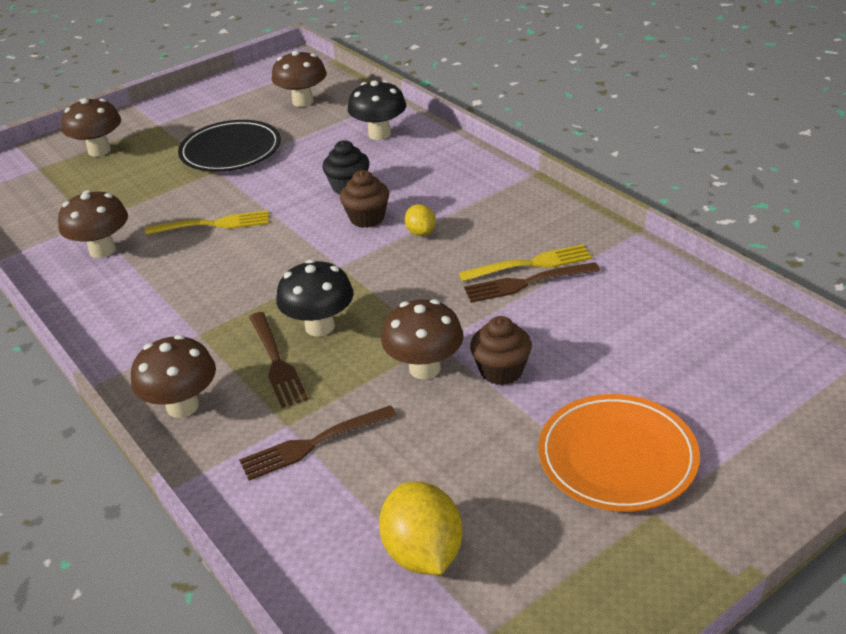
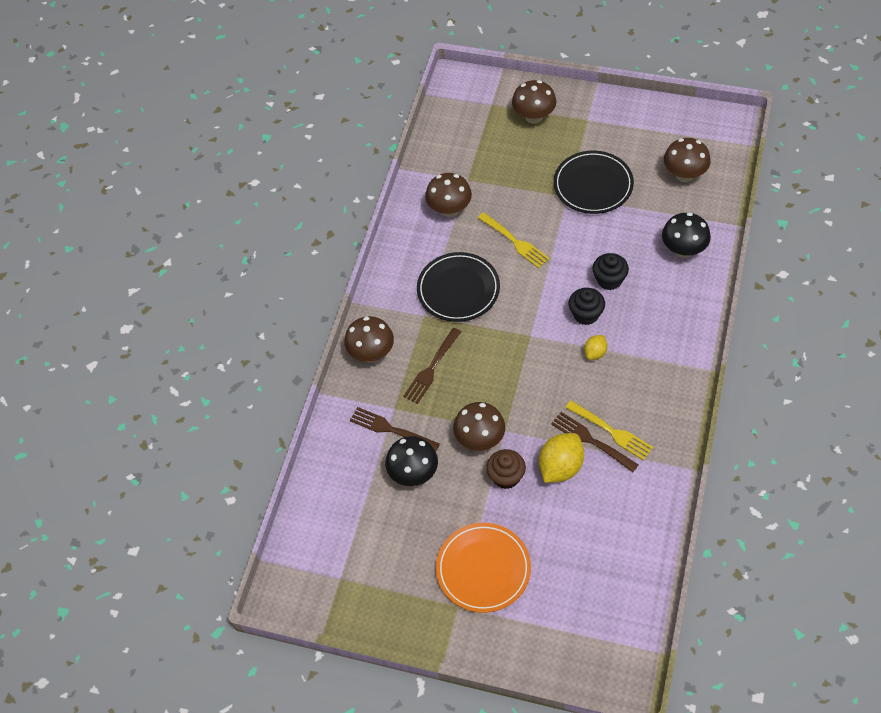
camera: 55 degrees right, 20 degrees up
black mushroom [276,259,354,336] -> black mushroom moved to [385,436,438,486]
brown cupcake [340,170,389,228] -> black cupcake [569,288,605,325]
yellow lemon [379,481,462,575] -> yellow lemon moved to [539,433,584,483]
none -> black plate [417,252,500,322]

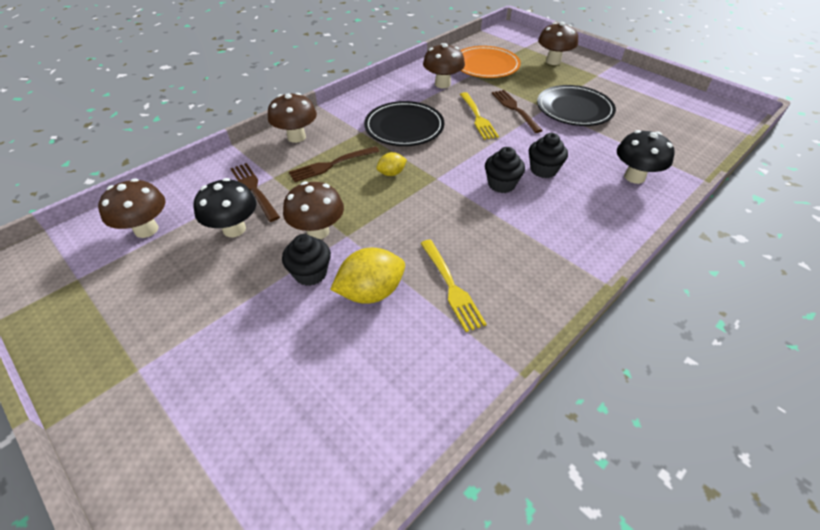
camera: 25 degrees right, 10 degrees down
orange plate [436,523,531,613] -> orange plate moved to [460,46,521,78]
brown cupcake [486,449,526,489] -> black cupcake [282,234,331,286]
brown fork [551,412,639,472] -> brown fork moved to [492,90,543,133]
yellow lemon [584,335,607,360] -> yellow lemon moved to [376,152,407,176]
brown mushroom [664,138,711,182] -> brown mushroom moved to [98,178,165,238]

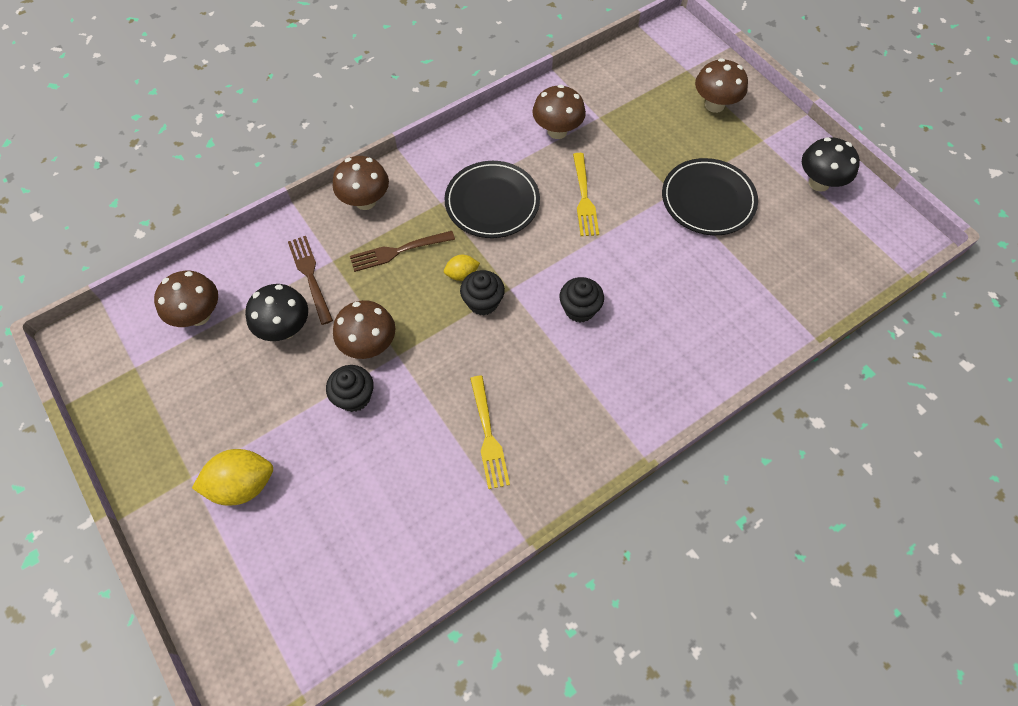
camera: 10 degrees right, 15 degrees up
yellow lemon [330,248,405,304] -> yellow lemon moved to [192,449,273,506]
orange plate [460,46,521,78] -> none
brown fork [492,90,543,133] -> none
black cupcake [529,133,568,178] -> black cupcake moved to [460,270,505,315]
black mushroom [617,130,675,184] -> black mushroom moved to [802,137,860,192]

